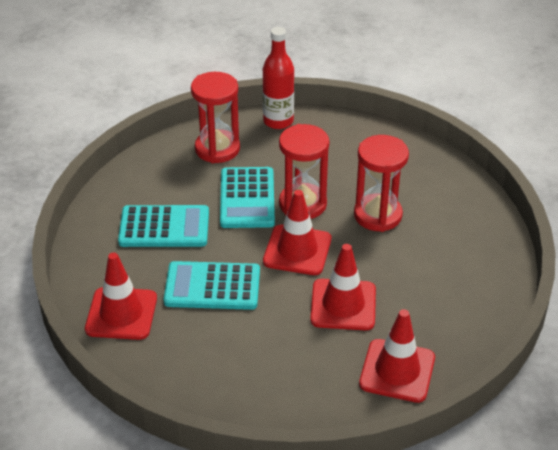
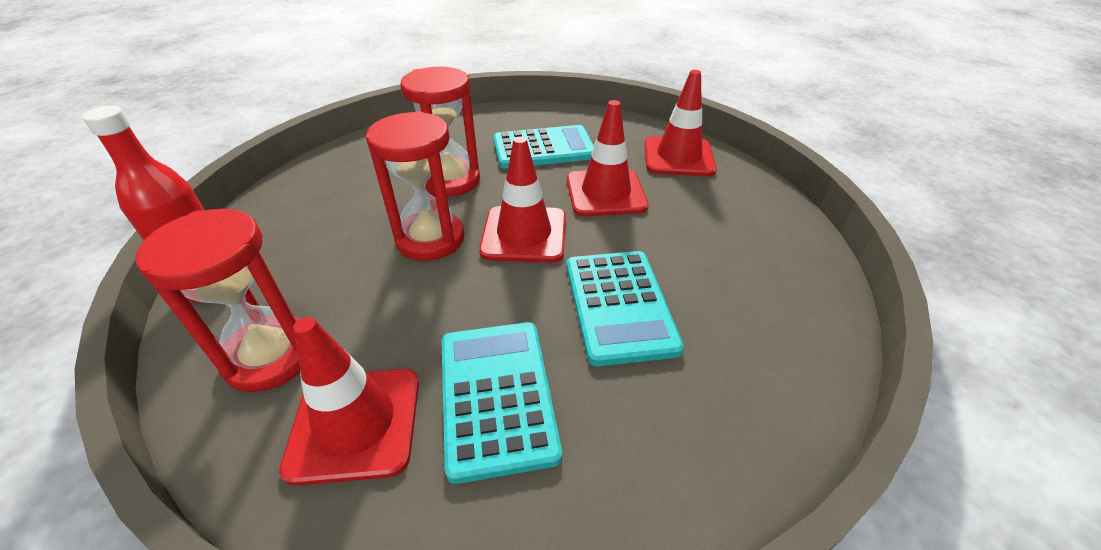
camera: 100 degrees left, 0 degrees up
red traffic cone [85,252,157,340] -> red traffic cone moved to [279,317,419,486]
turquoise calculator [220,167,275,228] -> turquoise calculator moved to [493,125,594,169]

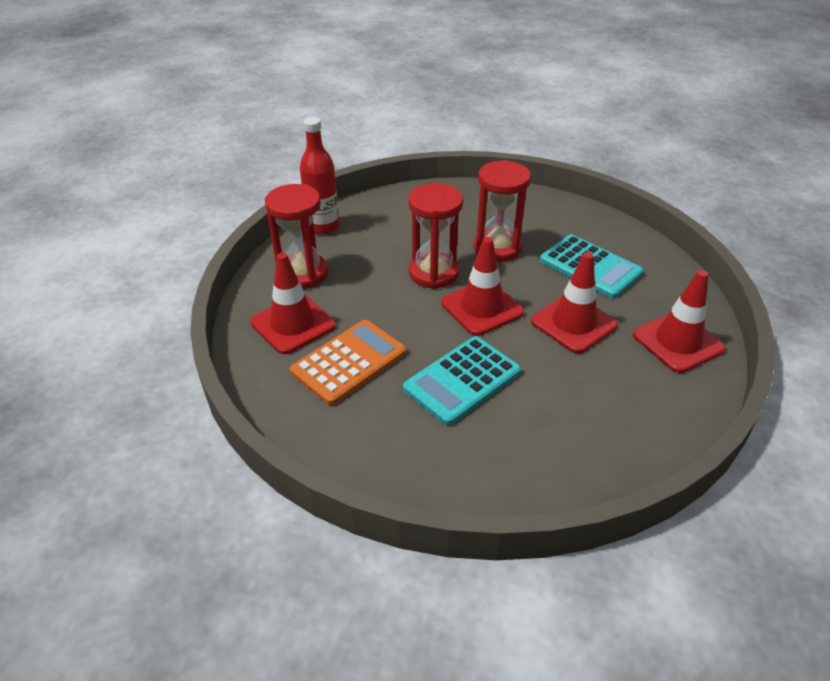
camera: 55 degrees right, 0 degrees up
turquoise calculator [442,322,562,484] -> orange calculator [290,320,406,405]

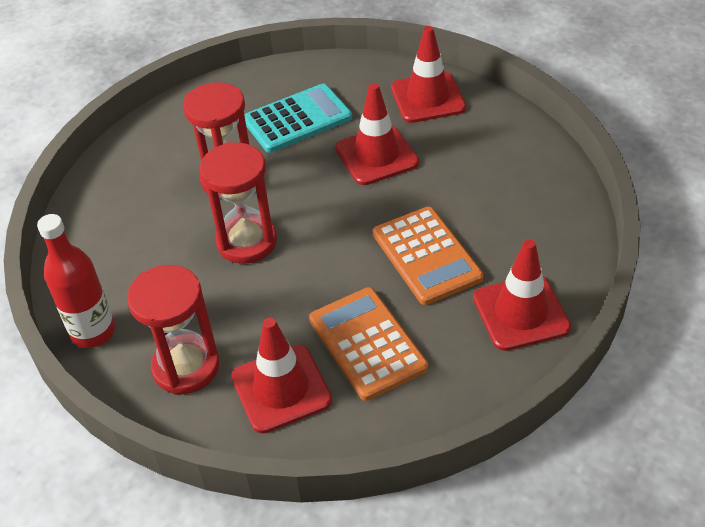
camera: 70 degrees left, 5 degrees up
turquoise calculator [403,336,521,426] -> orange calculator [373,207,484,305]
red traffic cone [441,237,524,336] -> red traffic cone moved to [473,239,571,351]

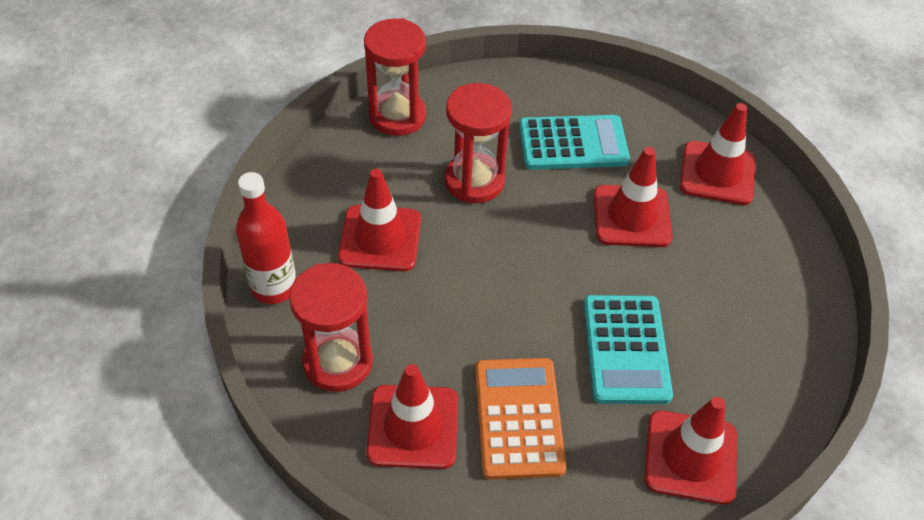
camera: 20 degrees right, 5 degrees up
red hourglass [200,142,277,264] -> red hourglass moved to [364,18,426,136]
orange calculator [373,207,484,305] -> turquoise calculator [584,295,673,404]
none -> red traffic cone [338,169,421,272]

